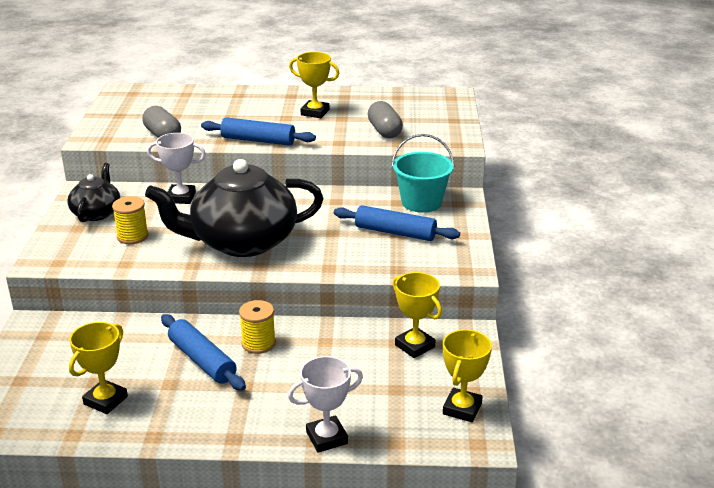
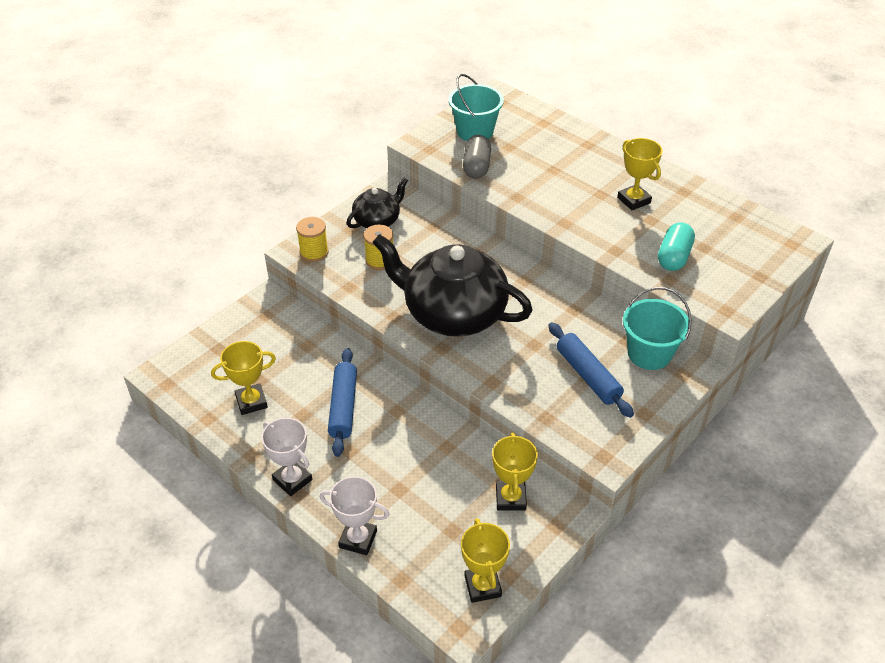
camera: 40 degrees right, 15 degrees up
white trophy [147,133,206,204] -> white trophy moved to [261,418,312,496]
blue rolling pin [201,117,316,146] -> none
yellow spool [239,300,276,354] -> yellow spool moved to [296,217,329,262]
grey capsule [368,101,403,138] -> turquoise capsule [658,222,695,271]
yellow trophy [443,329,492,422] -> yellow trophy turned 75 degrees counterclockwise [461,518,510,603]
none -> turquoise bucket [449,74,504,141]

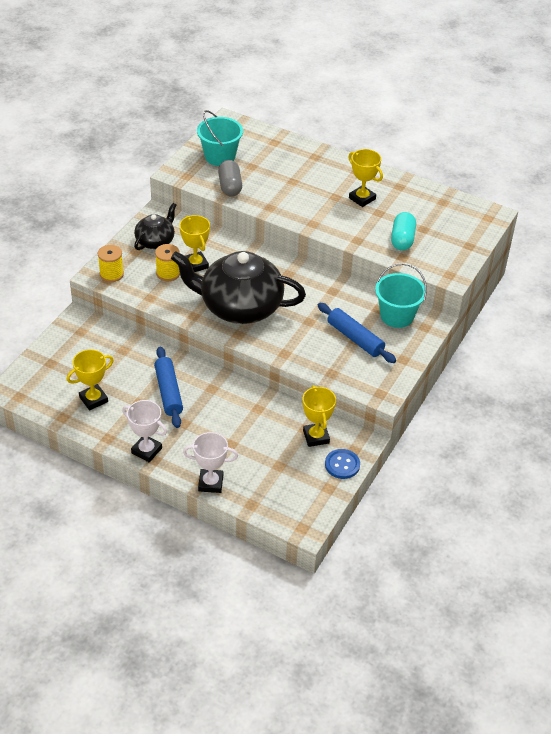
camera: 15 degrees left, 0 degrees up
yellow trophy [461,518,510,603] -> yellow trophy moved to [179,215,210,272]
none -> blue button [325,449,360,479]

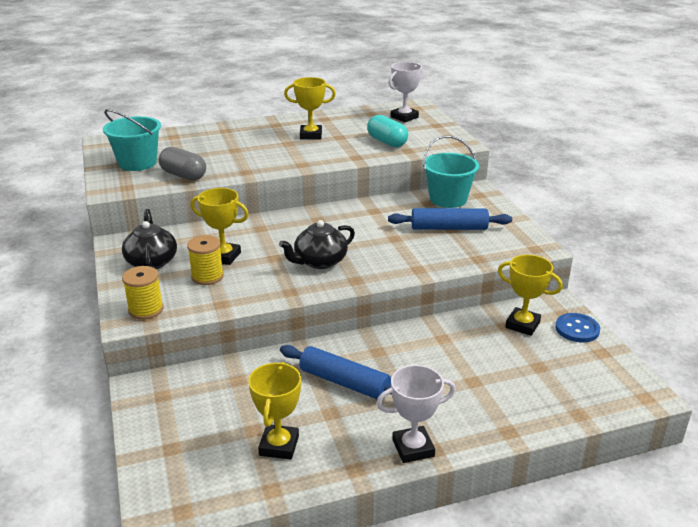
camera: 45 degrees left, 15 degrees down
black teapot [171,251,306,324] -> black teapot [279,220,355,269], size x0.51
white trophy [183,432,238,493] -> white trophy moved to [389,62,423,122]

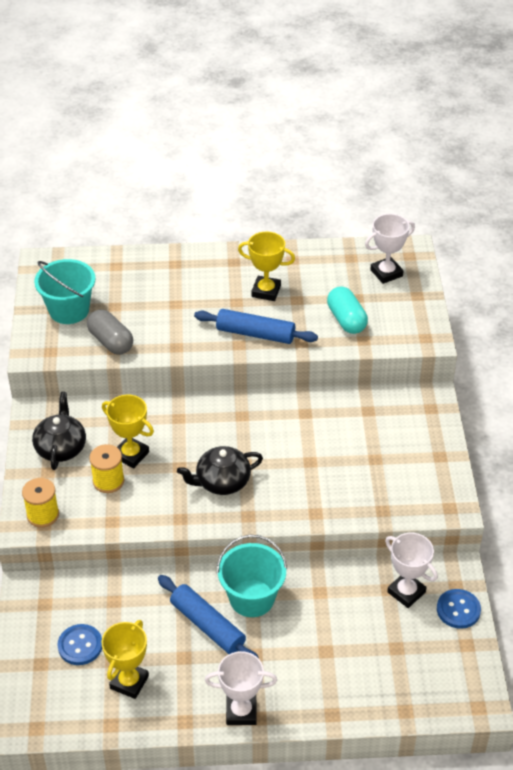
camera: 15 degrees right, 15 degrees up
blue rolling pin [388,208,512,230] -> blue rolling pin moved to [194,309,318,344]
turquoise bucket [423,136,479,208] -> turquoise bucket moved to [217,535,287,617]
yellow trophy [498,255,563,336] -> white trophy [385,533,438,608]
none -> blue button [58,624,102,665]

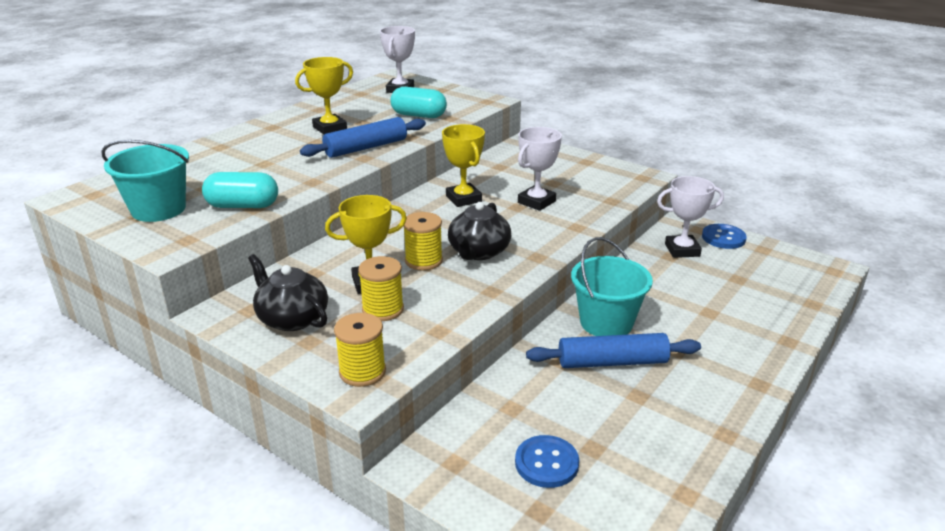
camera: 50 degrees left, 15 degrees down
grey capsule [87,310,133,355] -> turquoise capsule [202,172,278,208]
yellow trophy [101,620,149,699] -> yellow trophy moved to [442,124,485,207]
white trophy [205,651,277,725] -> white trophy moved to [518,127,562,211]
none -> yellow spool [404,212,443,270]

